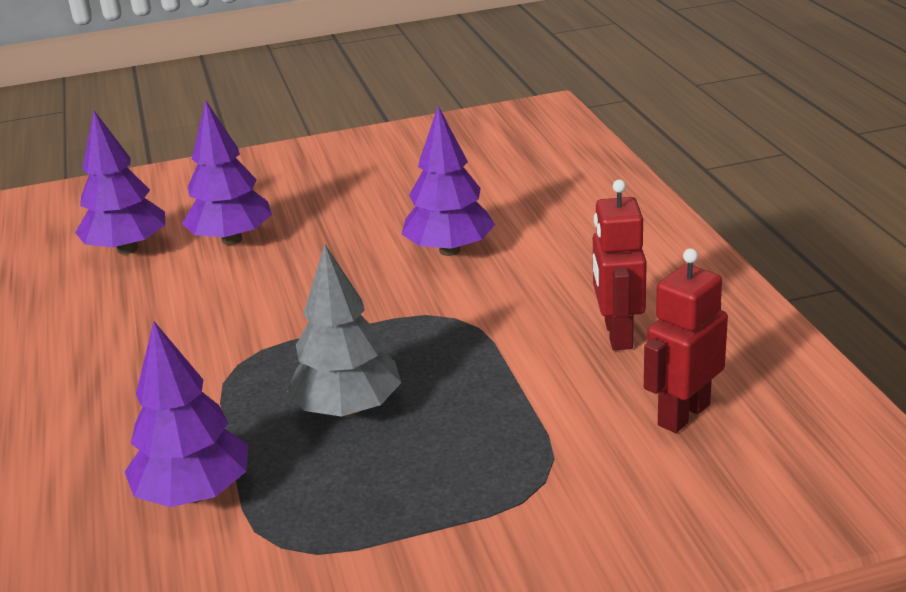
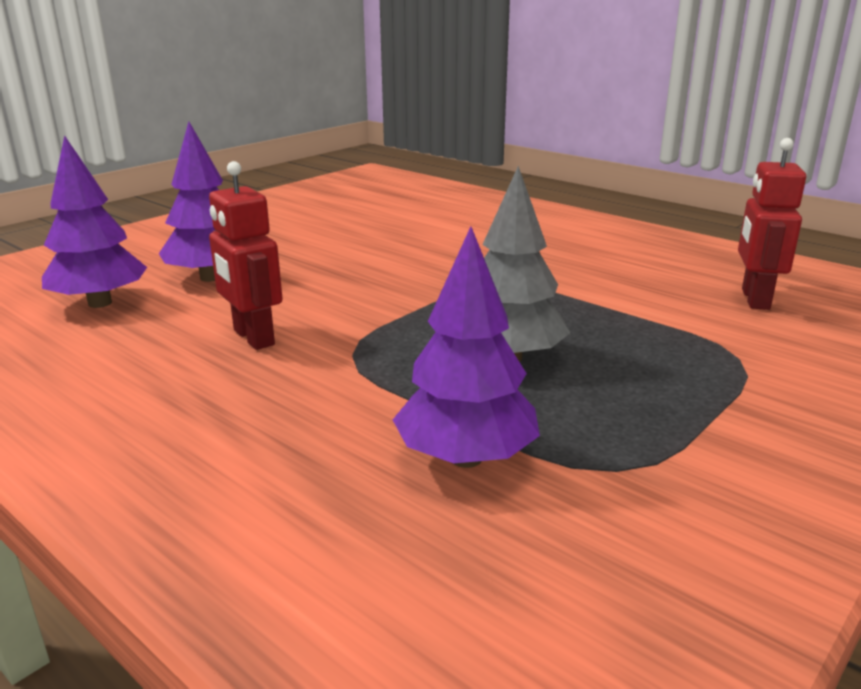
camera: 35 degrees left, 5 degrees down
purple tree [402,106,495,256] -> none
red robot [593,179,647,350] -> red robot moved to [209,161,283,350]

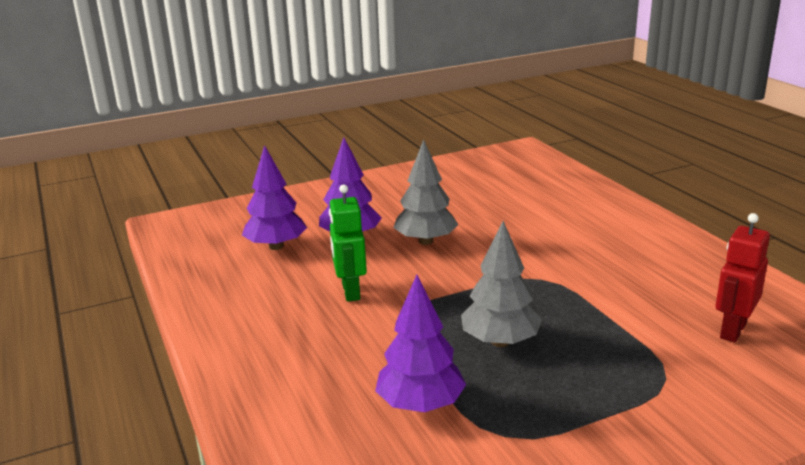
camera: 25 degrees right, 0 degrees up
red robot [209,161,283,350] -> green robot [329,184,367,302]
none -> grey tree [394,139,458,245]

